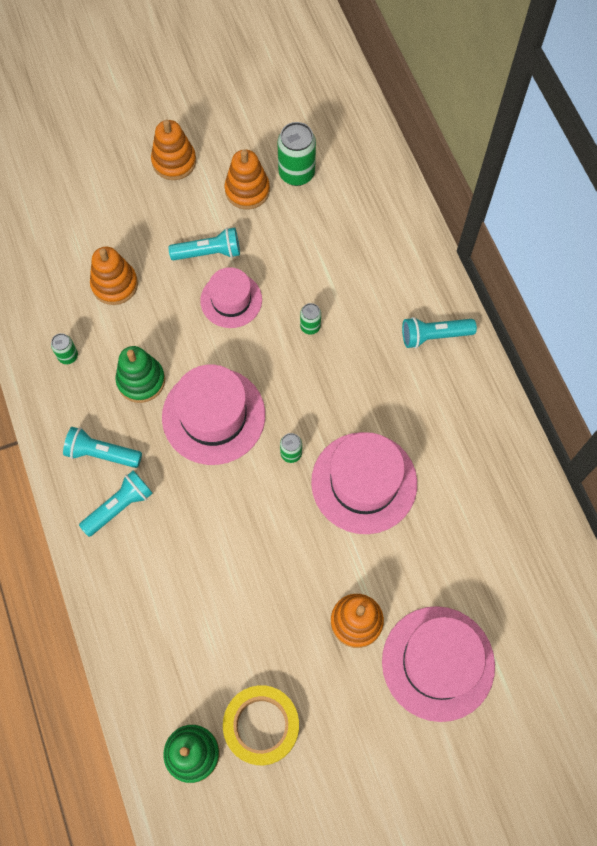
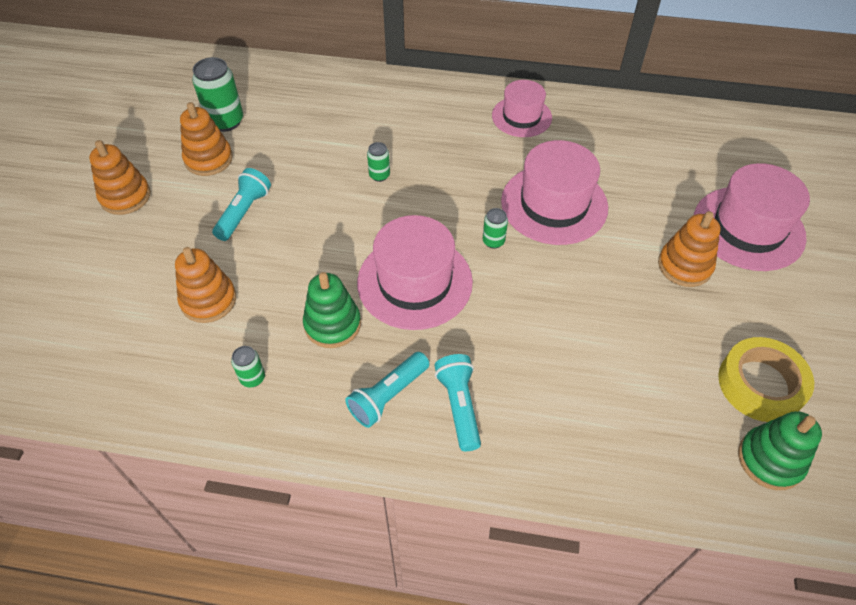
camera: 60 degrees left, 15 degrees down
pink hat [200,267,262,328] -> pink hat moved to [492,80,552,137]
turquoise flashlight [402,317,477,348] -> none

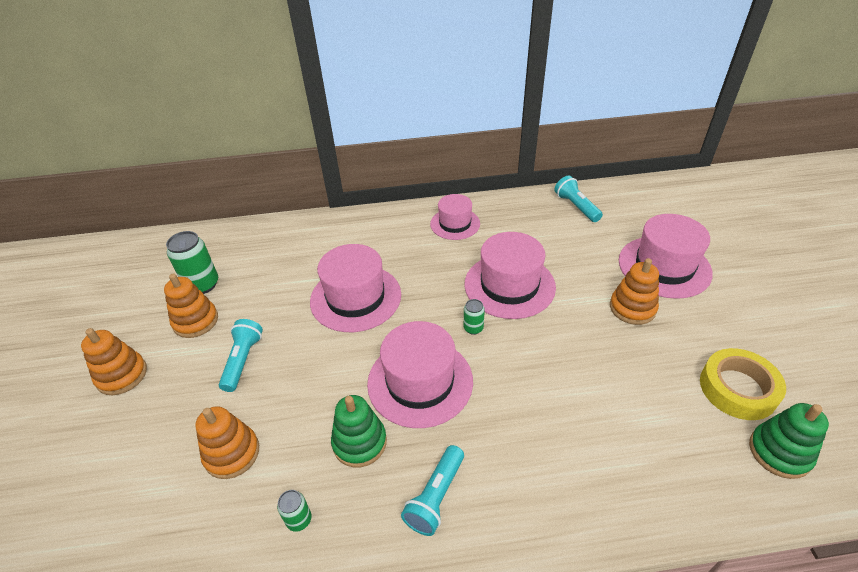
camera: 15 degrees left, 10 degrees down
green can [367,142,390,182] -> pink hat [310,244,401,332]
turquoise flashlight [434,354,481,451] -> turquoise flashlight moved to [554,175,603,222]

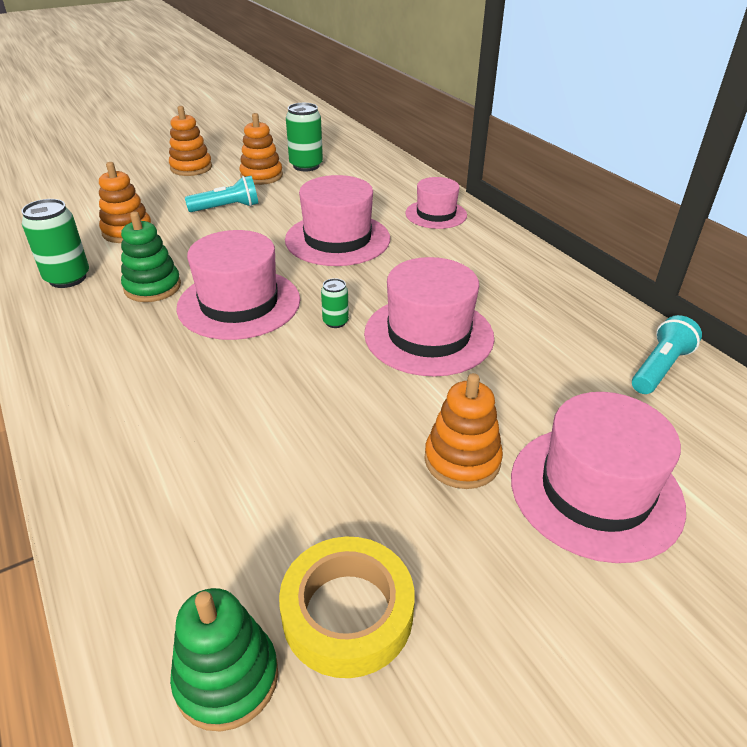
camera: 65 degrees right, 5 degrees down
green can [277,490,311,532] -> green can [21,199,89,288], size x1.88
turquoise flashlight [401,445,464,536] -> none
pink hat [430,194,480,240] -> pink hat moved to [405,177,467,229]

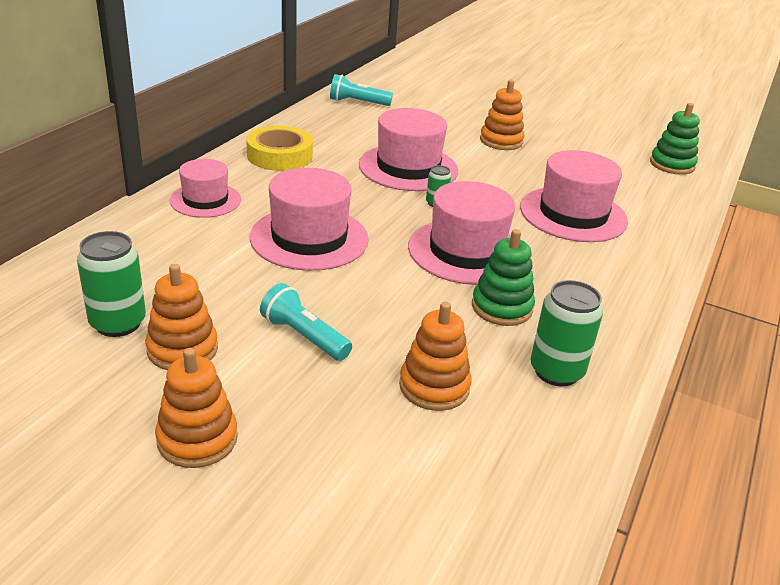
camera: 125 degrees left, 5 degrees down
yellow tape [279,537,415,678] -> yellow tape moved to [246,126,313,171]
pink hat [511,392,686,563] -> pink hat moved to [520,150,628,242]

